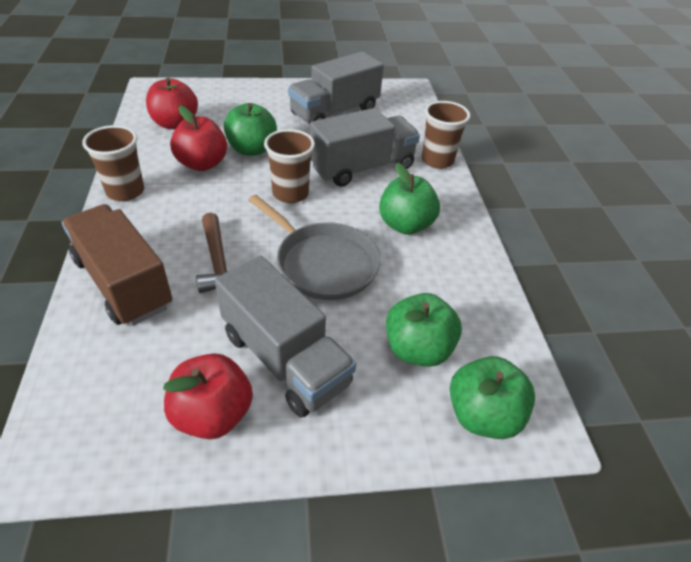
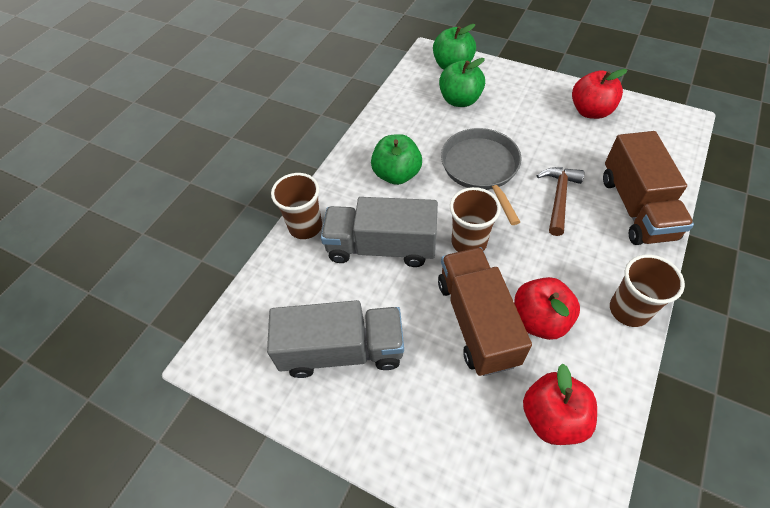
camera: 140 degrees left, 10 degrees up
grey truck [215,256,356,418] -> none
green apple [224,103,277,156] -> brown truck [438,247,532,376]

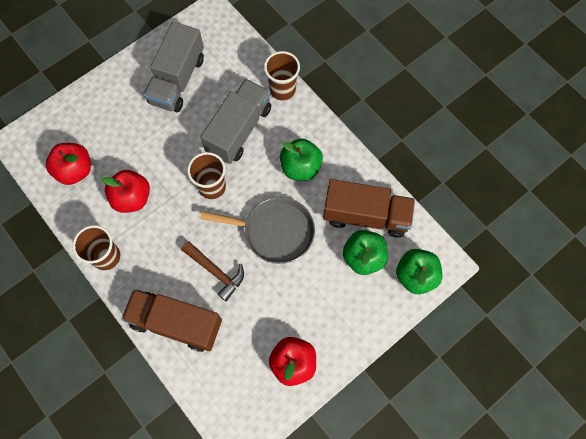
camera: 110 degrees right, 15 degrees up
brown truck [438,247,532,376] -> brown truck moved to [323,179,415,237]

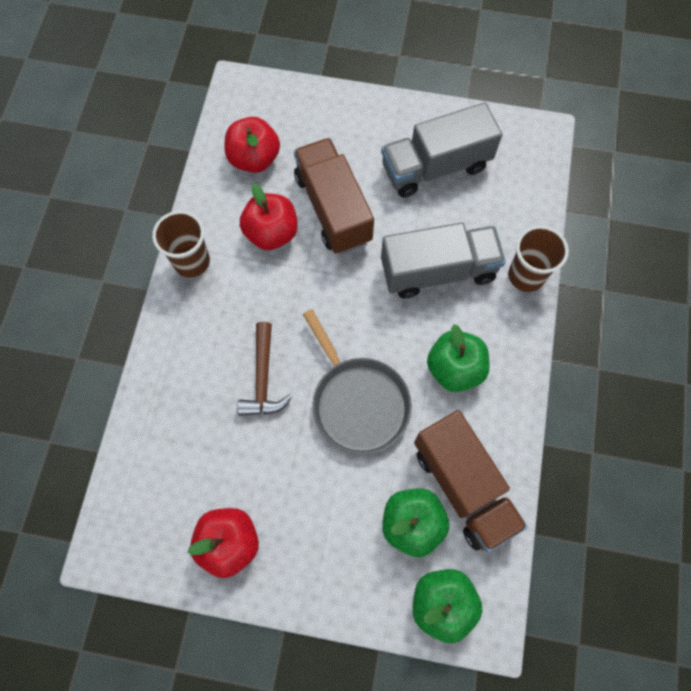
camera: 50 degrees right, 0 degrees up
brown truck [121,289,222,352] -> brown truck moved to [294,138,374,254]
brown cup [187,152,226,199] -> none

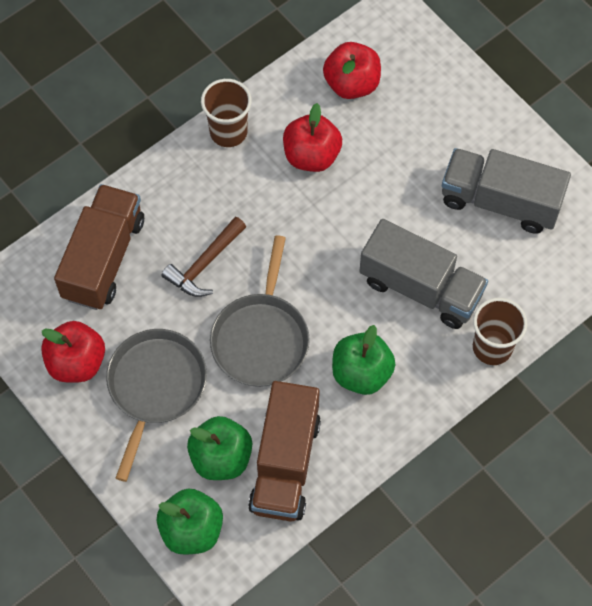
camera: 40 degrees right, 5 degrees down
brown truck [294,138,374,254] -> brown truck moved to [54,184,144,310]
none -> grey pan [106,329,207,482]

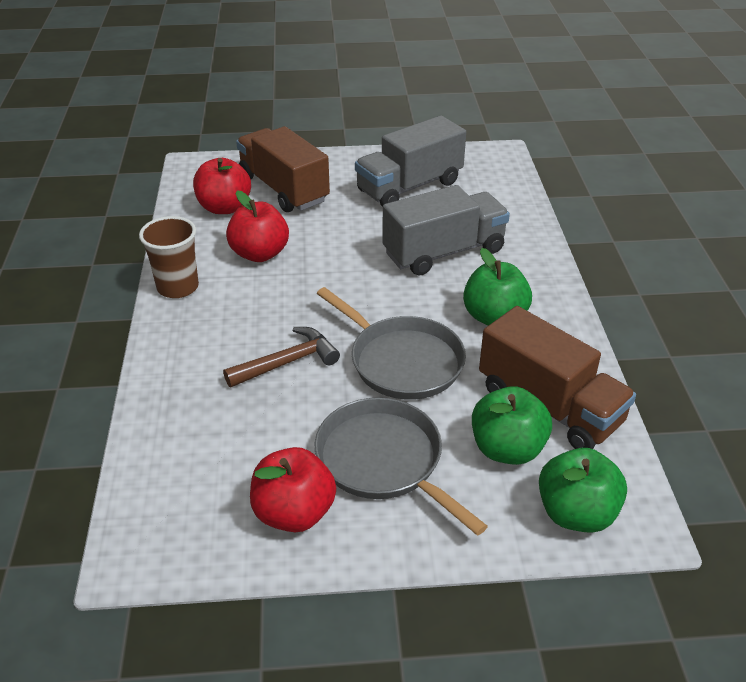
camera: 55 degrees left, 25 degrees down
brown truck [54,184,144,310] -> brown truck moved to [236,126,330,212]
brown hammer [162,217,246,297] -> brown hammer turned 105 degrees counterclockwise [223,327,340,387]
brown cup [473,298,527,365] -> none

